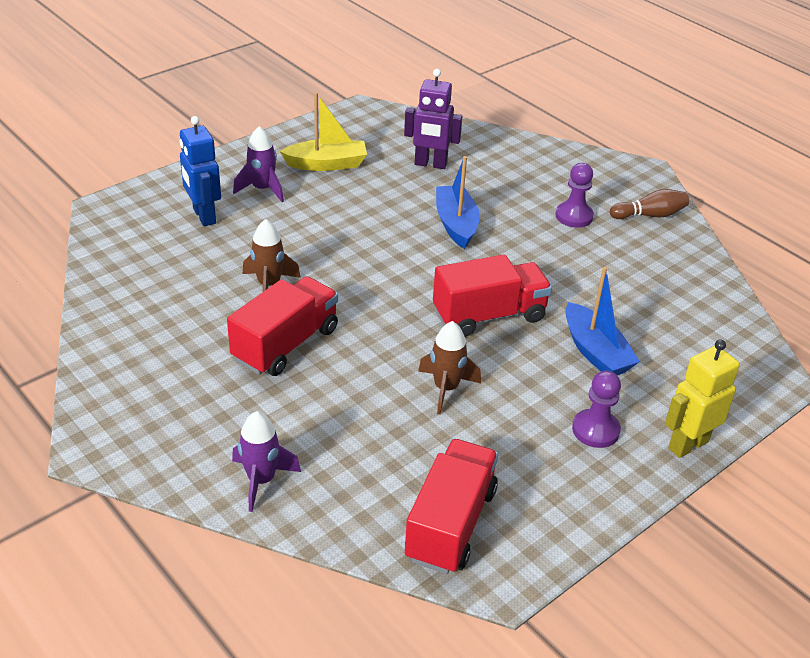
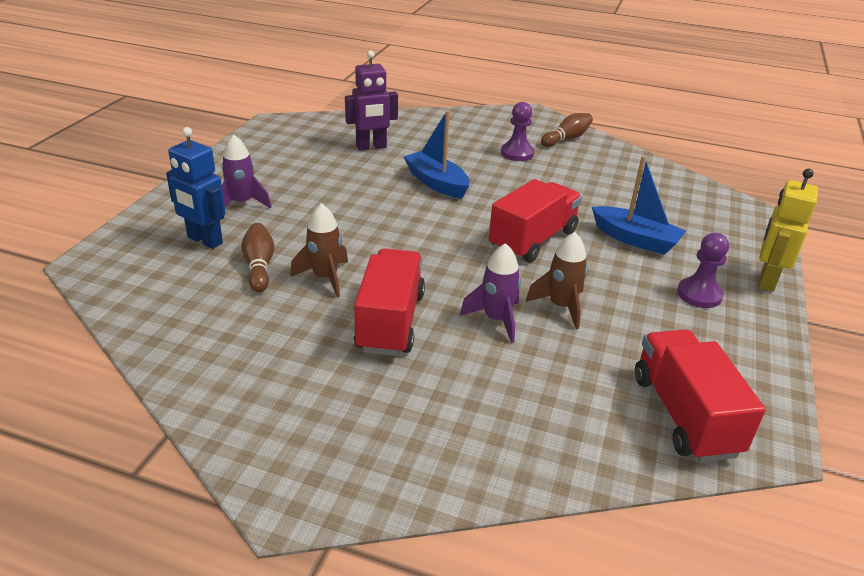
camera: 30 degrees left, 5 degrees down
purple rocket [232,411,301,512] -> purple rocket moved to [460,243,521,343]
yellow boat [280,92,367,171] -> none
none -> brown bowling pin [241,223,274,292]

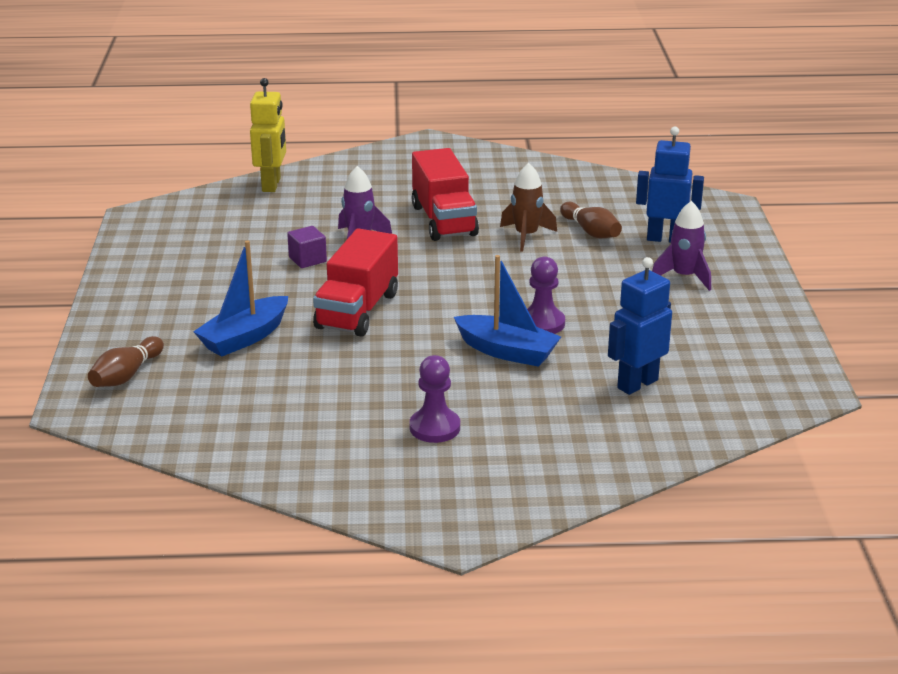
camera: 160 degrees right, 5 degrees down
purple robot [345,51,398,151] -> blue robot [608,257,672,395]
brown rocket [525,232,588,329] -> purple cube [287,226,327,268]
brown bowling pin [541,113,593,147] -> brown bowling pin moved to [88,336,164,387]
blue boat [592,156,686,255] -> blue boat turned 60 degrees counterclockwise [193,240,288,357]
red truck [635,330,766,462] -> none
purple pawn [677,233,729,308] -> purple pawn moved to [527,256,565,334]
yellow robot [758,169,818,292] -> yellow robot moved to [250,78,286,192]

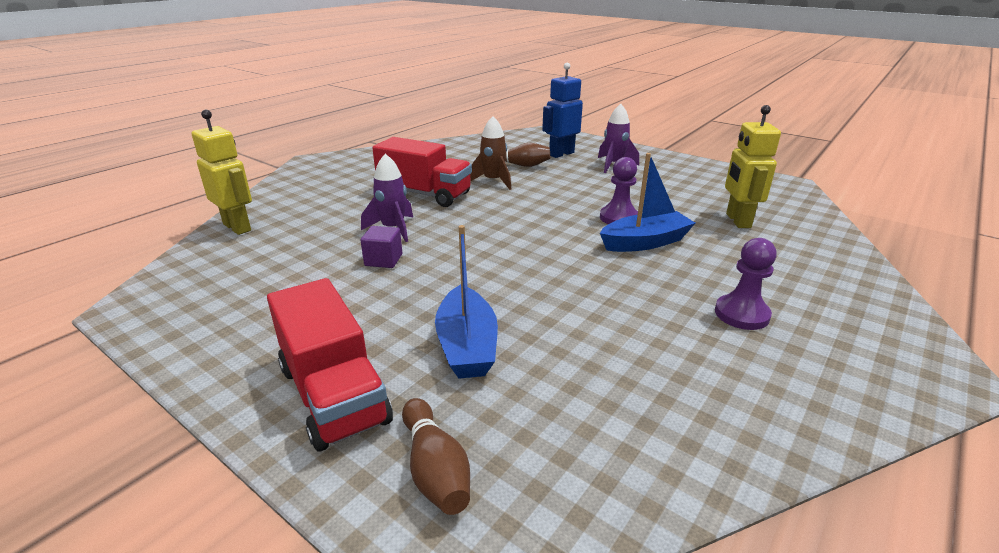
camera: 50 degrees left, 0 degrees up
red truck [313,228,398,337] -> red truck moved to [267,278,393,451]
blue robot [608,257,672,395] -> yellow robot [725,105,781,228]

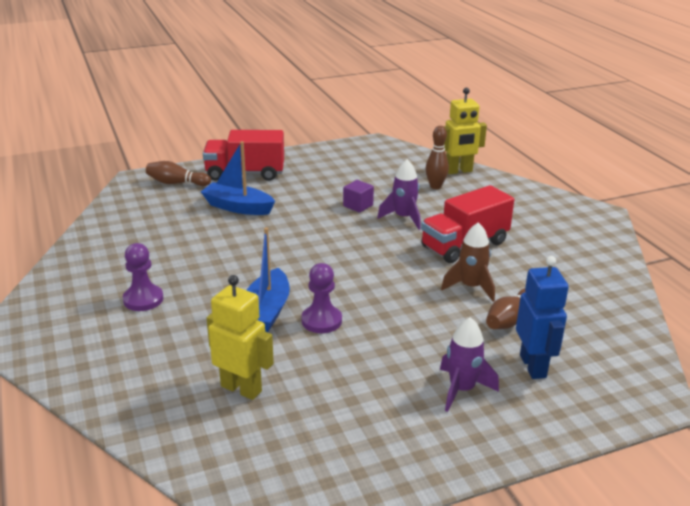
camera: 120 degrees right, 0 degrees up
none -> brown bowling pin [425,126,449,189]

